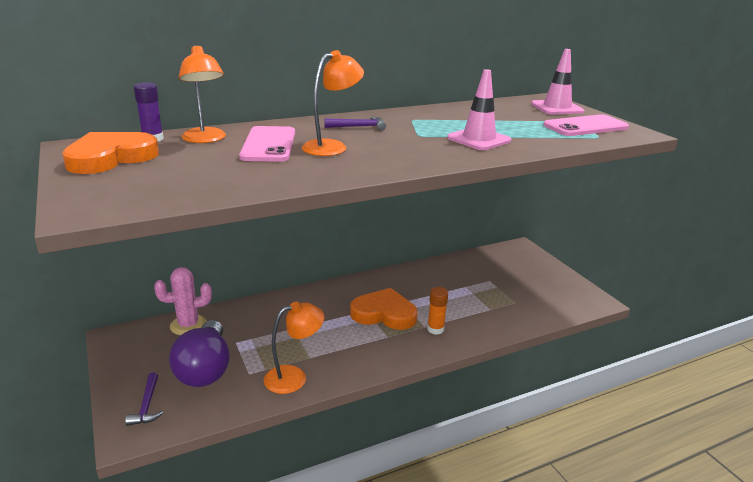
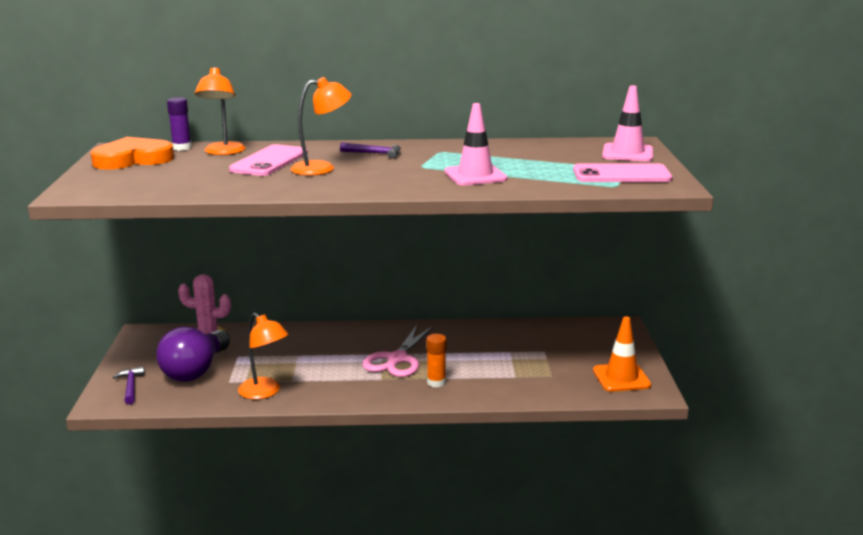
camera: 25 degrees right, 5 degrees down
purple hammer [125,373,164,426] -> purple hammer turned 150 degrees clockwise [113,366,145,404]
orange lamp [264,302,324,394] -> orange lamp turned 45 degrees clockwise [238,313,288,399]
orange heart [350,288,417,330] -> pink scissors [362,324,434,377]
none -> orange traffic cone [593,316,651,392]

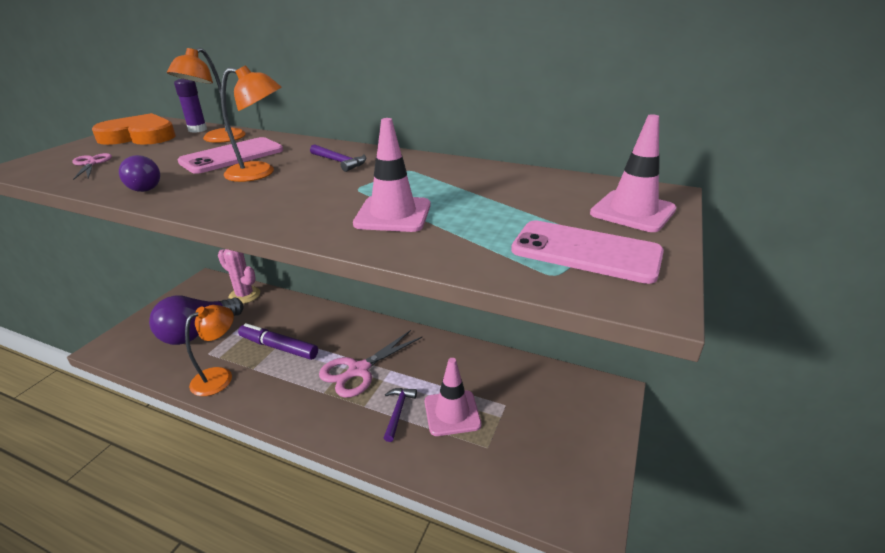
camera: 25 degrees right, 10 degrees up
purple hammer [113,366,145,404] -> purple hammer moved to [384,388,417,442]
orange lamp [238,313,288,399] -> orange lamp turned 120 degrees counterclockwise [185,305,234,396]
orange glue stick [426,334,446,387] -> none
orange traffic cone [593,316,651,392] -> none
none -> pink scissors [72,153,112,180]
none -> purple light bulb [119,155,160,192]
none -> purple marker [238,323,318,360]
none -> pink traffic cone [425,358,481,436]

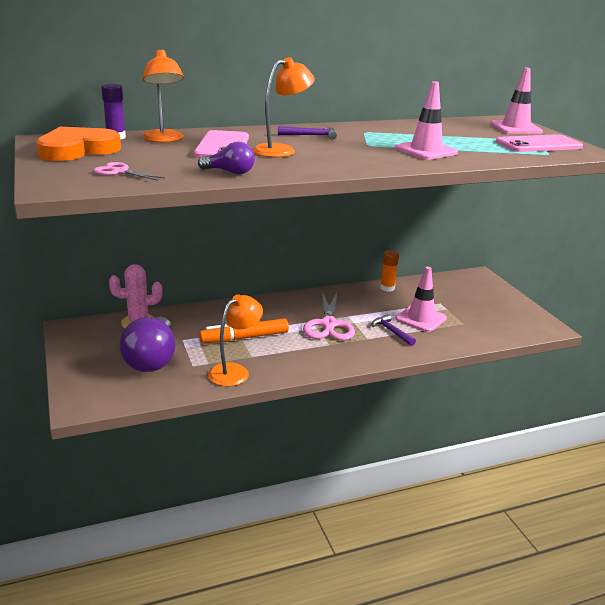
camera: 45 degrees left, 5 degrees down
orange lamp [185,305,234,396] -> orange lamp turned 45 degrees clockwise [208,294,263,387]
purple marker [238,323,318,360] -> orange marker [199,318,289,343]
none -> orange glue stick [380,250,399,292]

